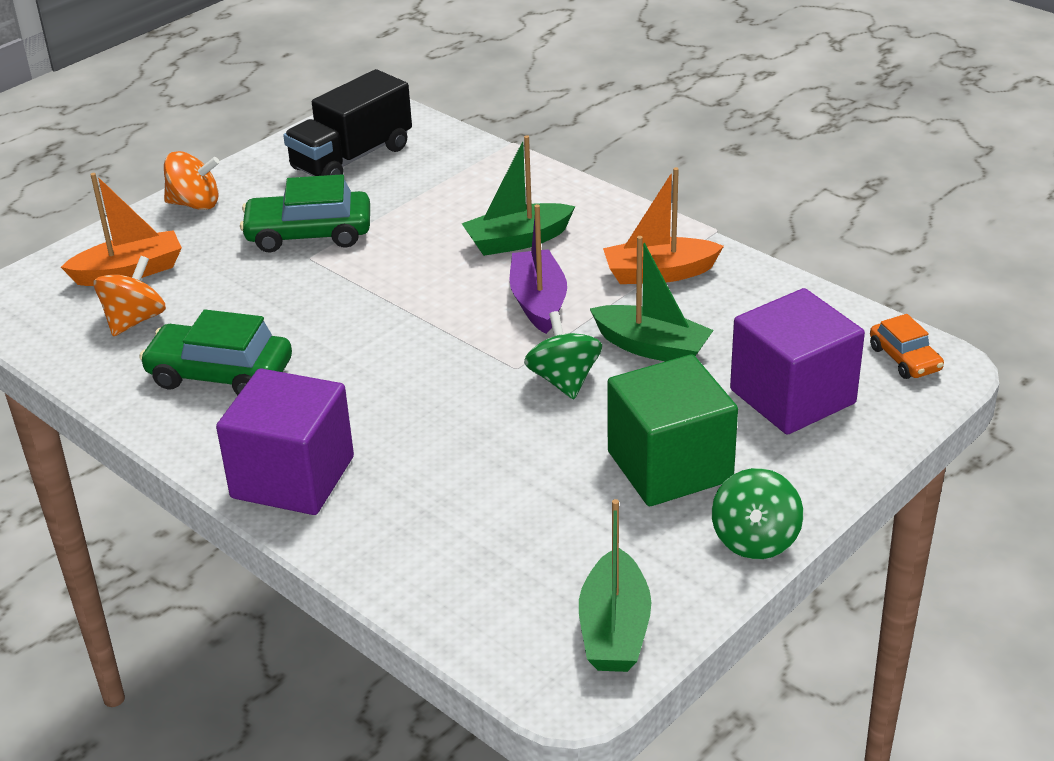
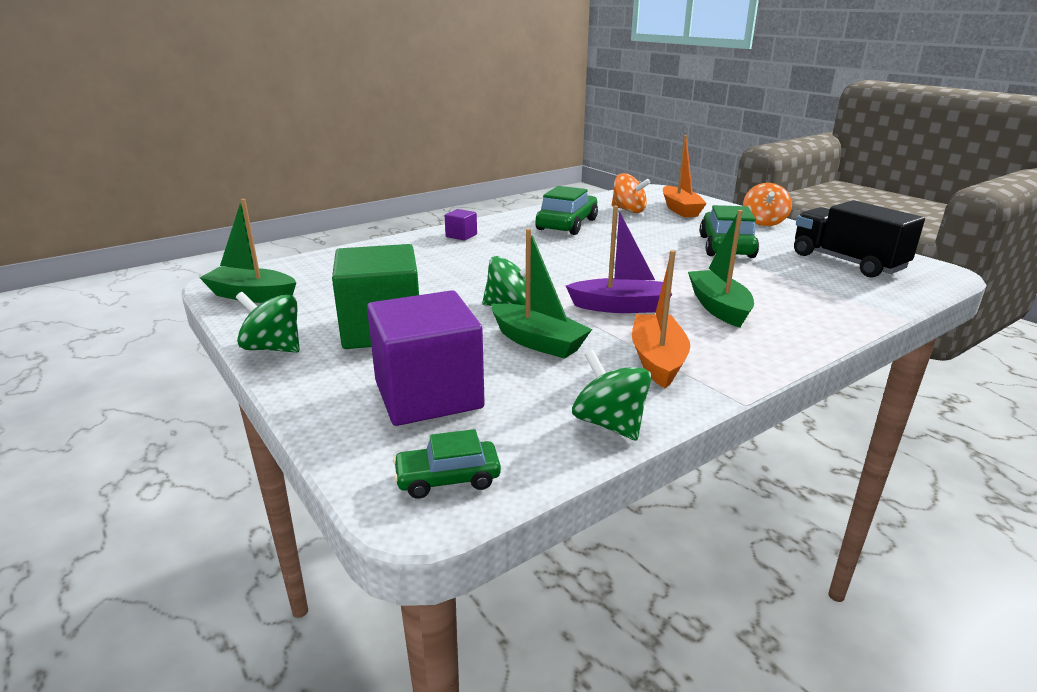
camera: 100 degrees right, 10 degrees down
purple cube [216,368,354,515] -> purple cube [445,209,477,241], size x0.43
green boat [590,236,714,361] -> green boat turned 90 degrees counterclockwise [491,229,592,359]
orange car [870,314,944,379] -> green car [393,429,501,499]
none -> green spinning top [572,350,651,441]

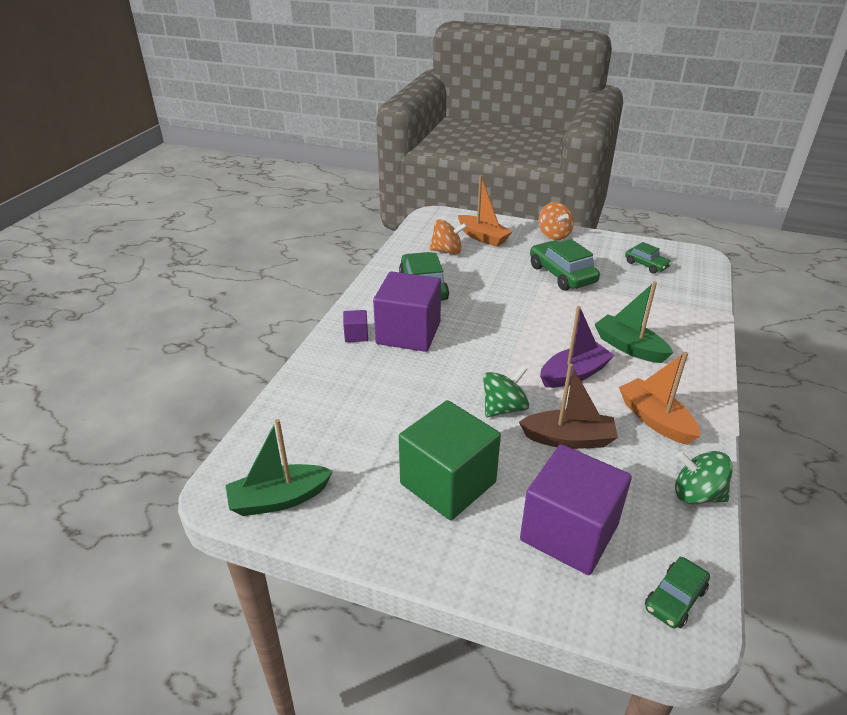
camera: 35 degrees left, 10 degrees up
green spinning top [236,292,300,353] -> none
green boat [491,229,592,359] -> brown boat [519,363,618,449]
black truck [794,200,925,277] -> green car [625,242,672,274]
none -> purple cube [373,271,441,352]

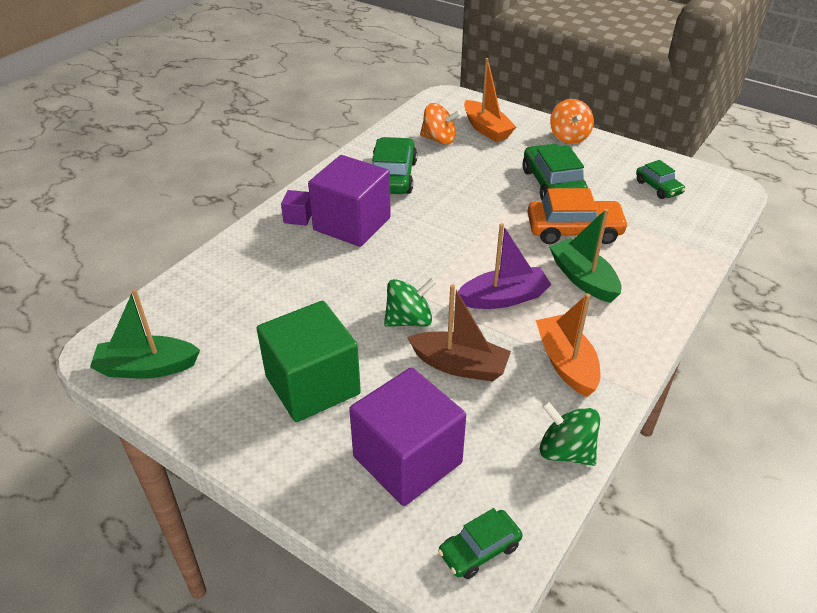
camera: 15 degrees right, 5 degrees up
none -> orange car [528,188,629,244]

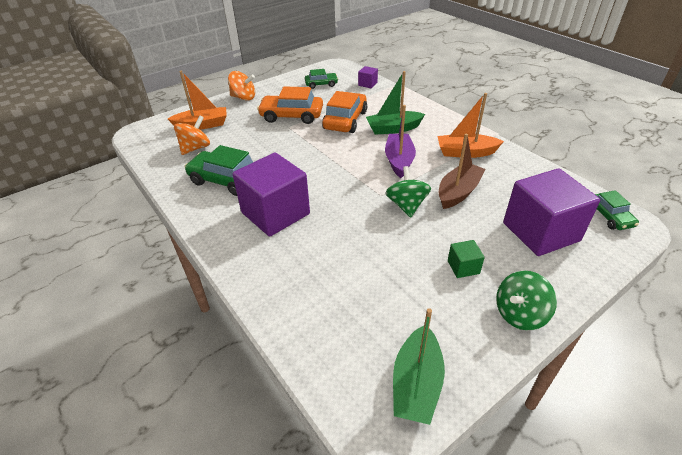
camera: 70 degrees left, 0 degrees up
green cube [257,301,361,422] -> green cube [448,240,485,278], size x0.43
purple cube [281,190,311,226] -> purple cube moved to [358,66,378,88]
green car [523,144,588,200] -> orange car [257,86,323,124]
green spinning top [540,401,600,466] -> green spinning top moved to [496,271,557,330]

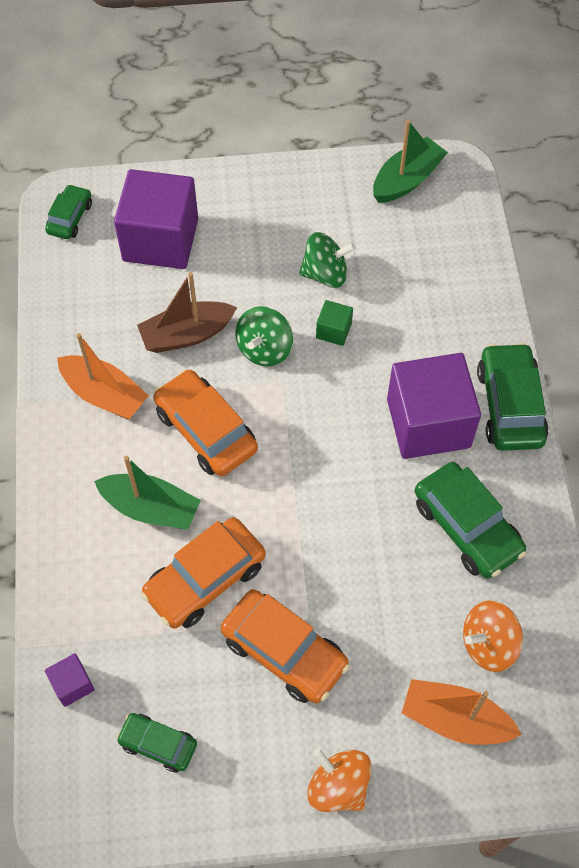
camera: 150 degrees left, 20 degrees up
purple boat [385,105,416,178] -> orange car [153,369,258,476]
green cube [448,240,485,278] -> green cube moved to [316,300,353,346]
green spinning top [496,271,557,330] -> green spinning top moved to [299,232,356,288]
none -> green car [477,342,549,451]

